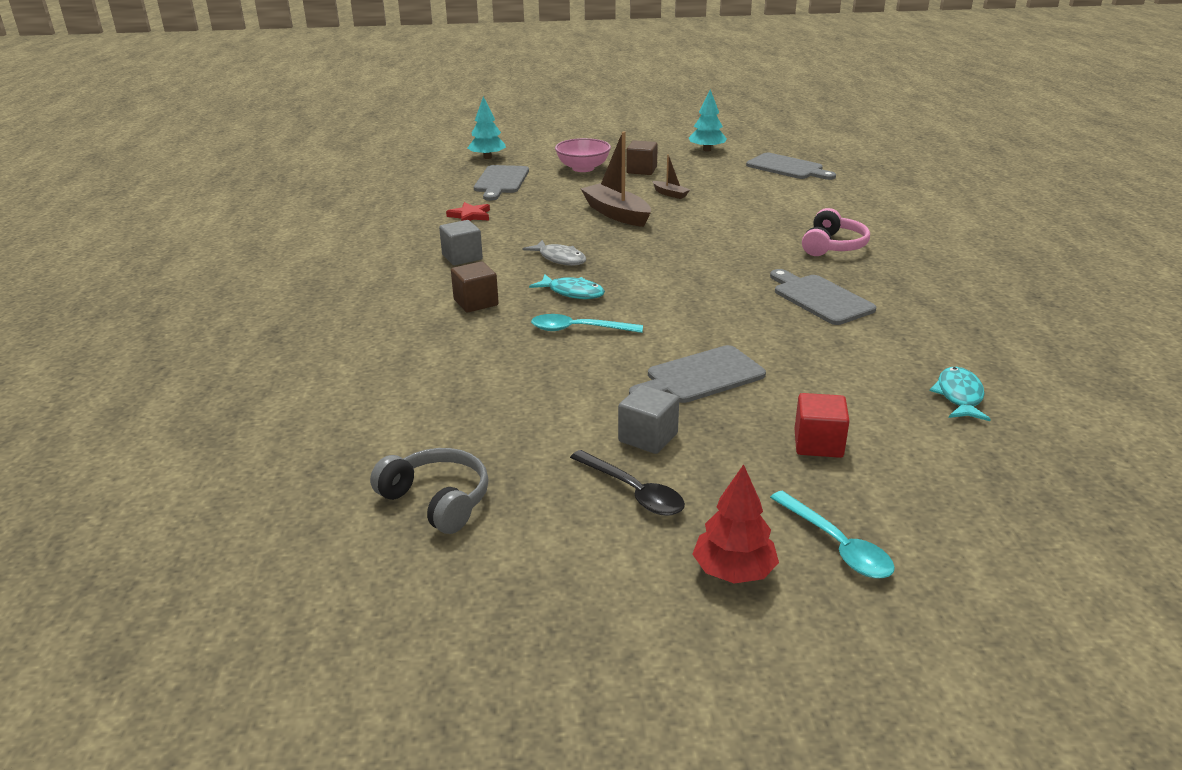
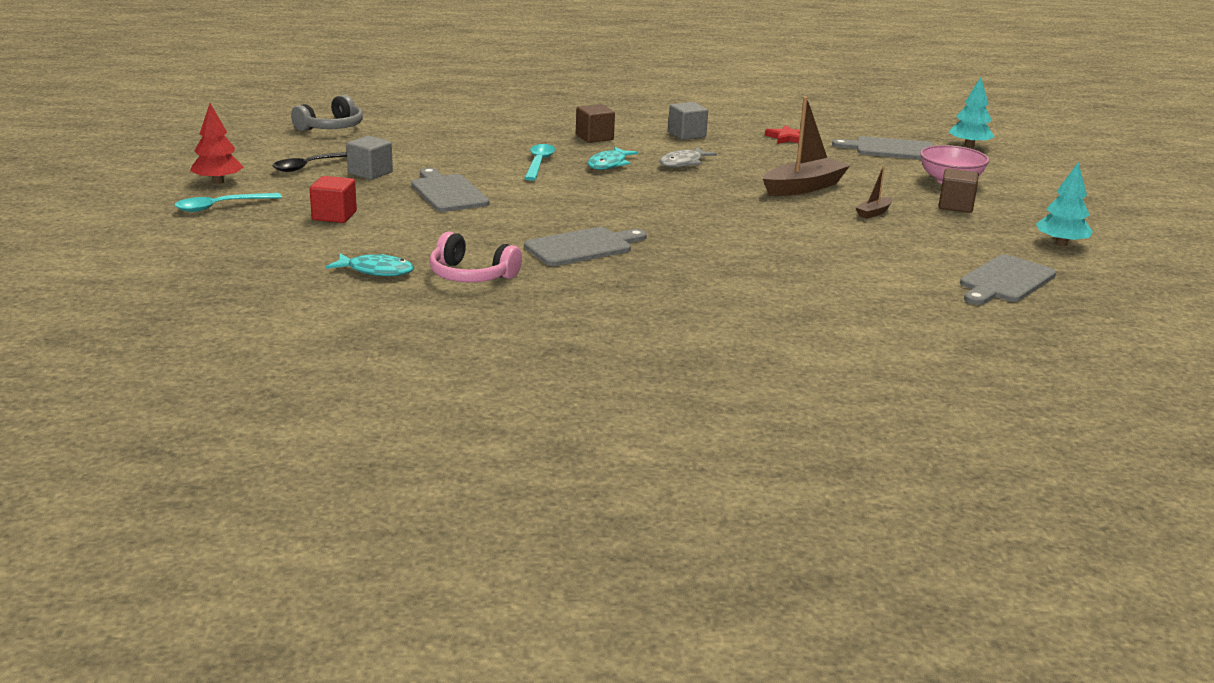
camera: 90 degrees right, 5 degrees down
pink headphones [802,208,870,256] -> pink headphones moved to [429,232,522,283]

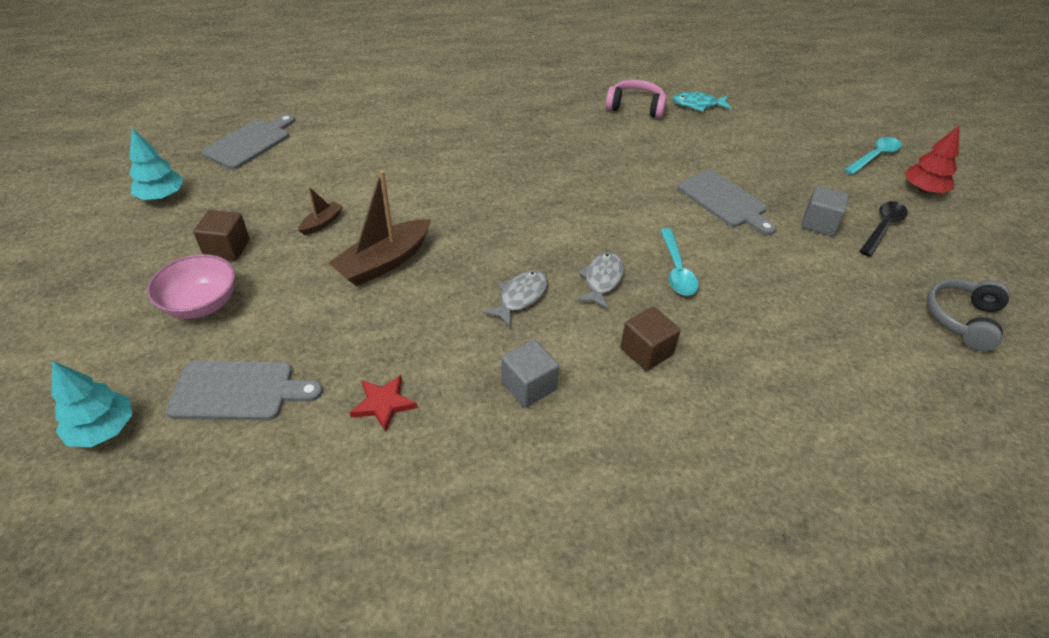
camera: 170 degrees right, 20 degrees up
red cube [310,176,357,223] -> none
grey cutting board [524,227,647,266] -> none
turquoise fish [588,147,638,170] -> grey fish [577,252,624,310]

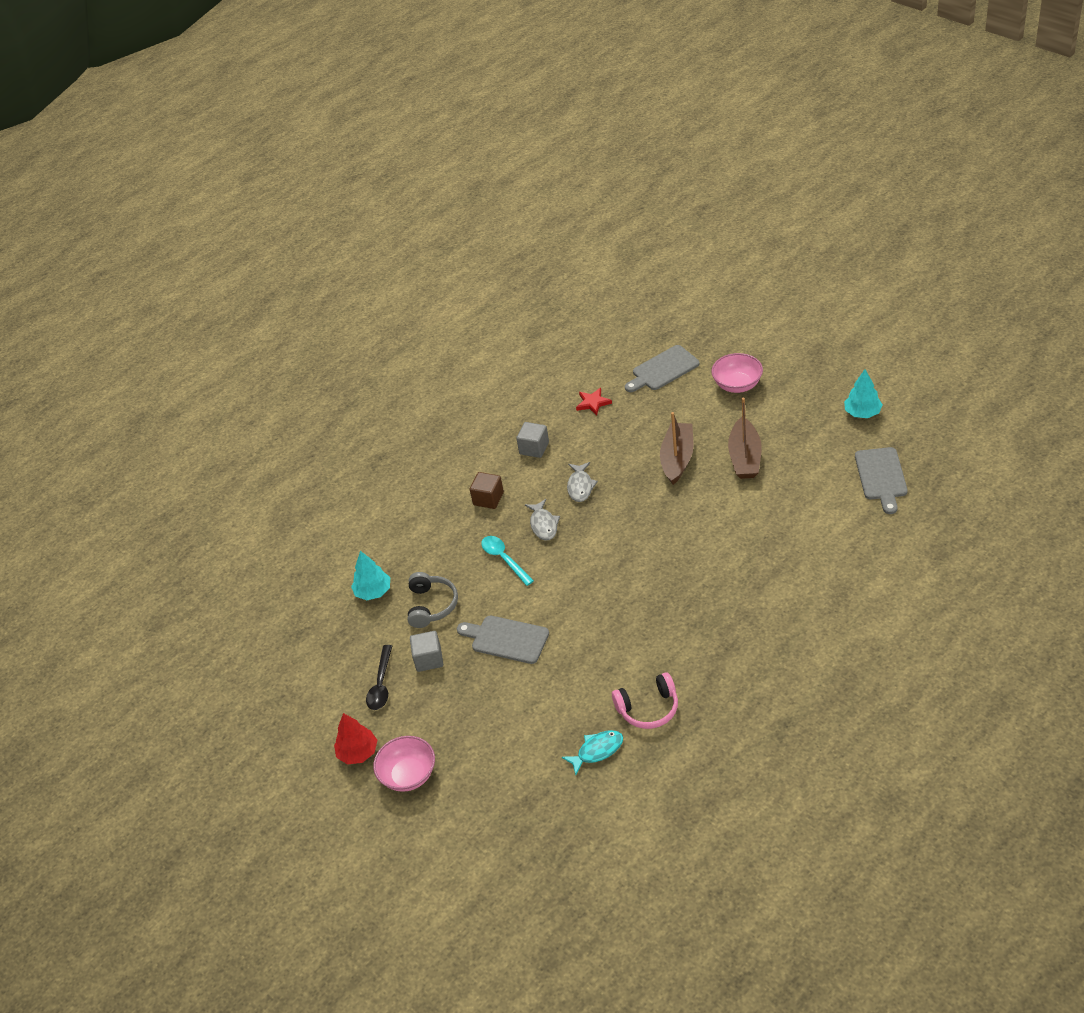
camera: 155 degrees right, 0 degrees up
turquoise tree [51,361,132,447] -> turquoise tree moved to [351,551,390,600]
brown cube [193,210,250,261] -> none
brown boat [298,186,343,235] -> brown boat [728,398,762,479], size x2.05
turquoise spoon [844,137,902,175] -> pink bowl [373,736,435,792]
grey headphones [927,279,1010,351] -> grey headphones moved to [408,572,458,628]

